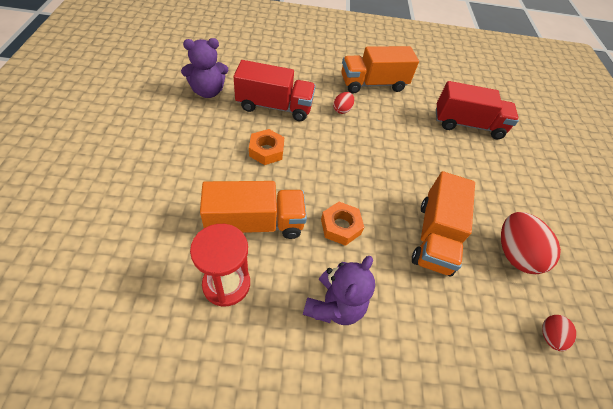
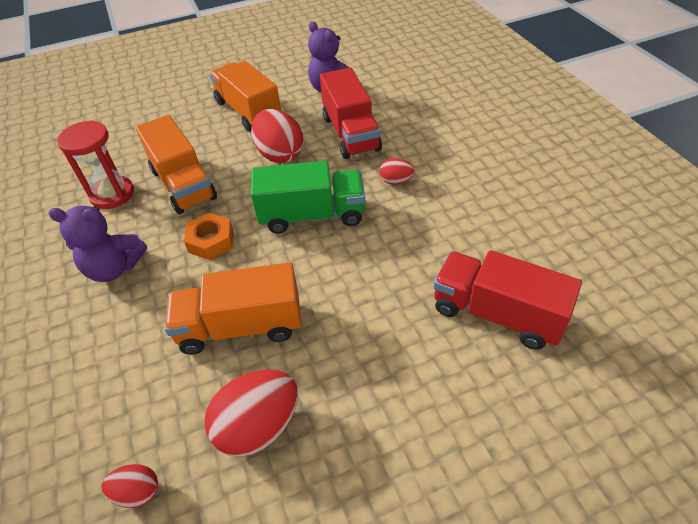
camera: 75 degrees right, 5 degrees down
orange nut [249,129,284,165] -> red egg [251,109,303,163]
orange truck [341,46,419,94] -> orange truck moved to [209,61,281,132]
red truck [436,81,519,139] -> red truck turned 135 degrees clockwise [433,250,582,350]
none -> green truck [251,161,365,234]

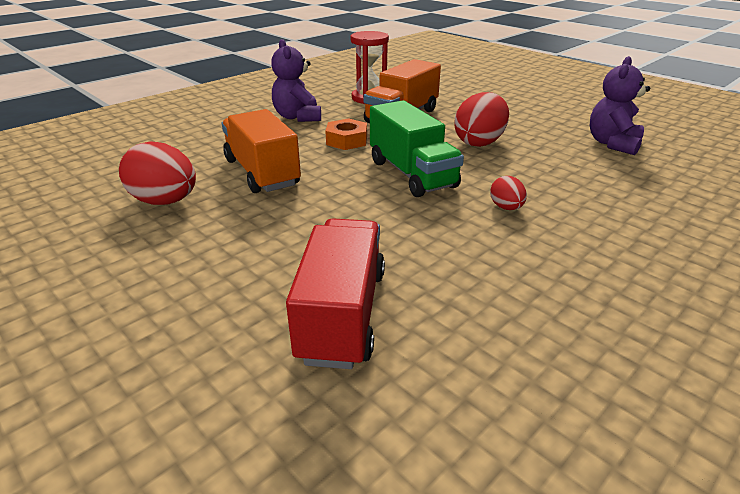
camera: 65 degrees right, 15 degrees down
red egg [101,464,158,508] -> none
orange truck [209,61,281,132] -> none
red truck [320,68,382,159] -> none

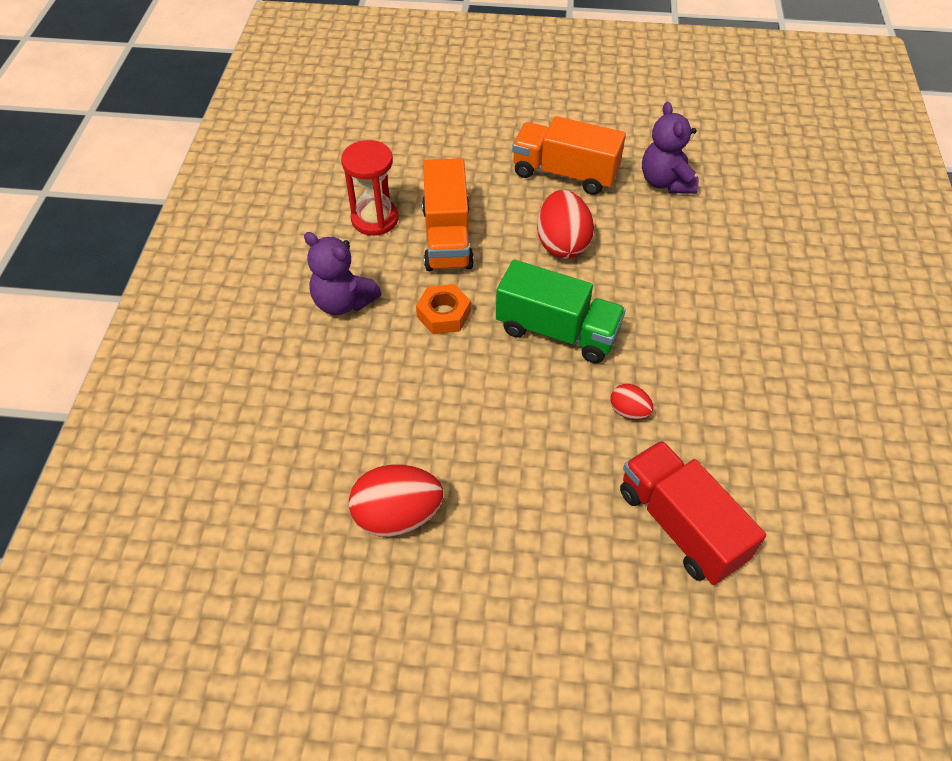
camera: 40 degrees left, 20 degrees up
orange truck [222,109,301,193] -> orange truck moved to [512,116,626,195]
red egg [490,176,527,210] -> red egg moved to [610,384,653,420]

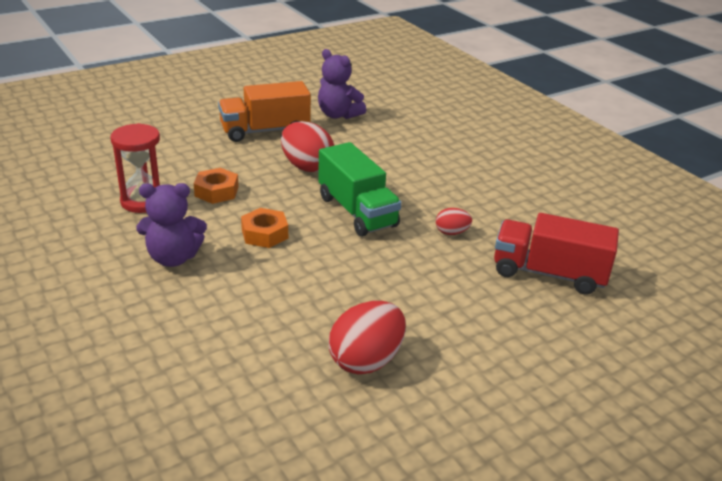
camera: 40 degrees left, 20 degrees down
orange truck [422,158,474,271] -> orange nut [194,168,239,204]
green truck [496,260,626,363] -> green truck turned 75 degrees clockwise [318,142,401,237]

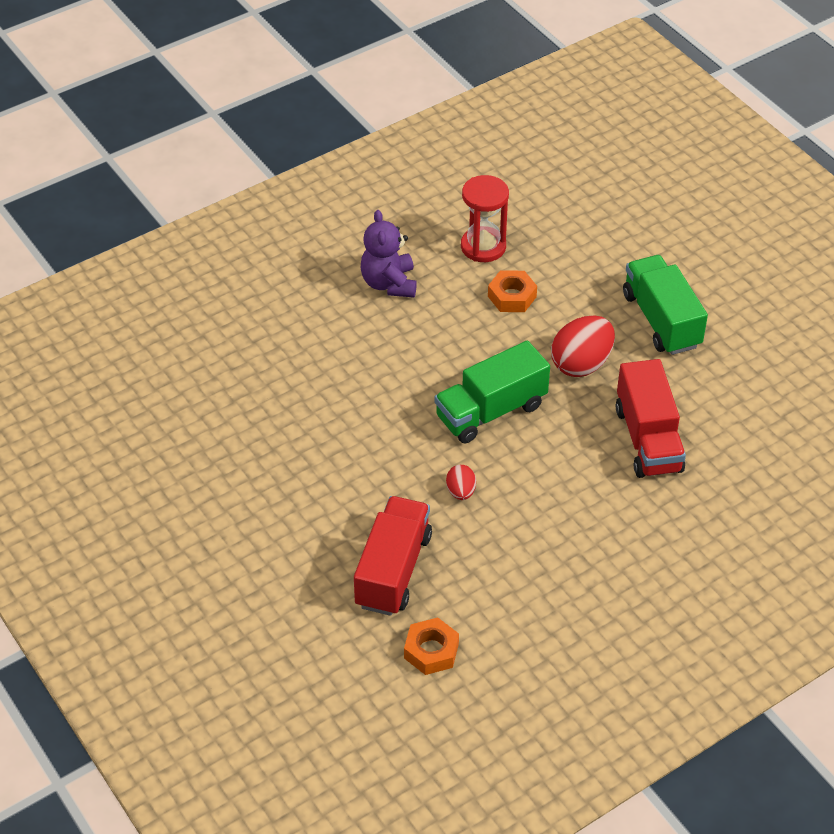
camera: 90 degrees right, 15 degrees up
orange truck [218,81,311,142] -> green truck [623,255,708,355]
orange nut [241,208,288,248] -> orange nut moved to [404,617,459,675]
purple teddy bear [318,49,366,119] -> none
red egg [329,301,406,374] -> none
none -> red truck [616,359,686,478]

